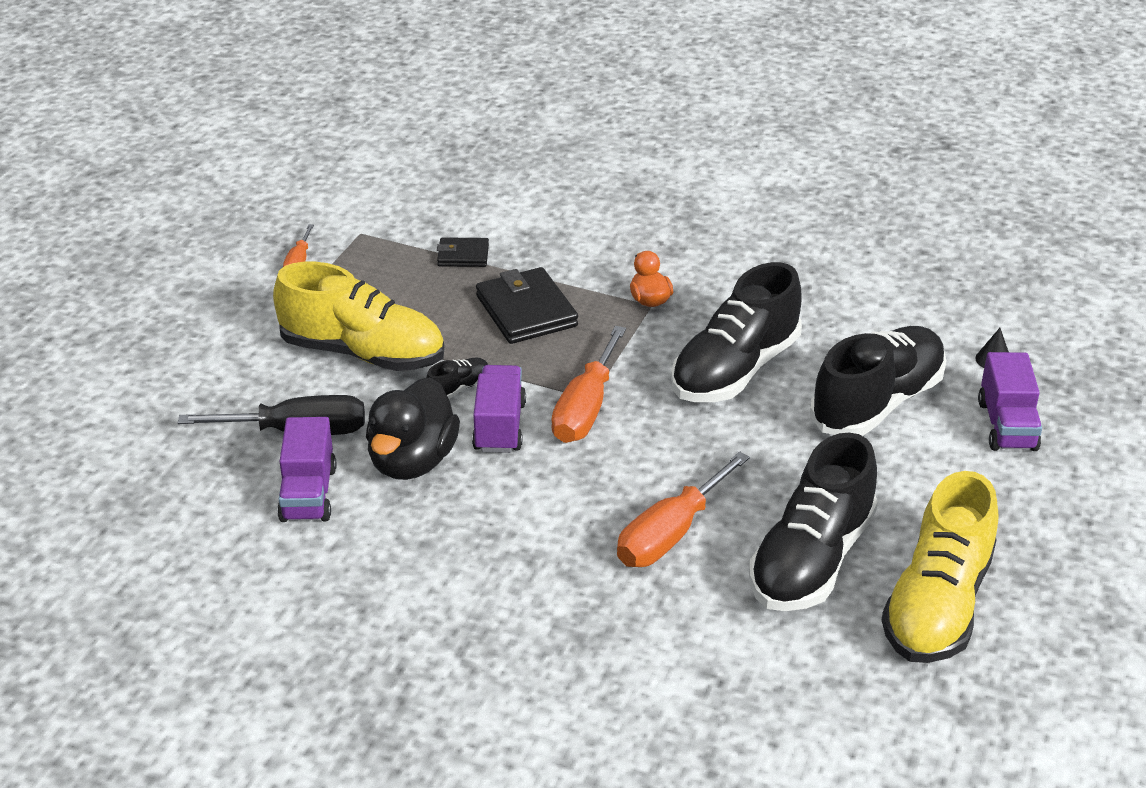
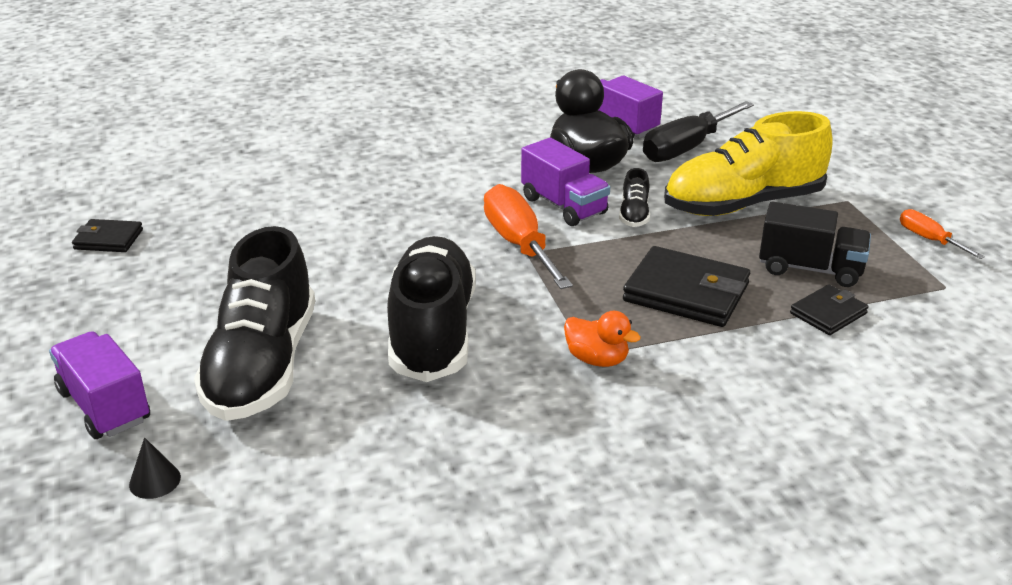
camera: 140 degrees right, 5 degrees down
orange screwdriver [617,451,750,567] -> none
black shoe [749,432,878,611] -> none
yellow shoe [882,471,998,663] -> black wallet [72,219,143,252]
none -> black truck [759,201,871,287]

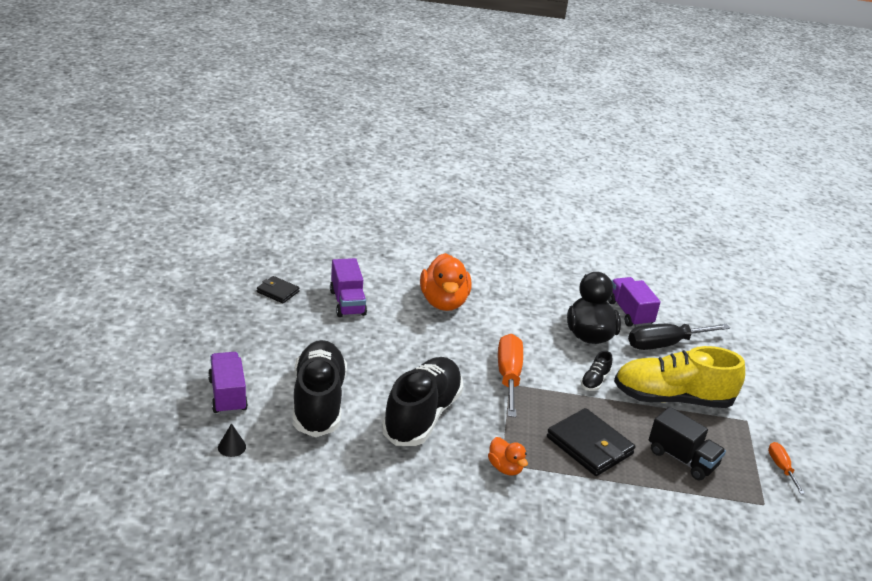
camera: 20 degrees right, 0 degrees up
black shoe [194,226,315,421] -> black shoe turned 150 degrees clockwise [293,340,347,437]
purple truck [521,138,610,226] -> purple truck moved to [330,258,367,317]
black wallet [790,285,869,335] -> none
none -> orange duck [420,253,471,311]

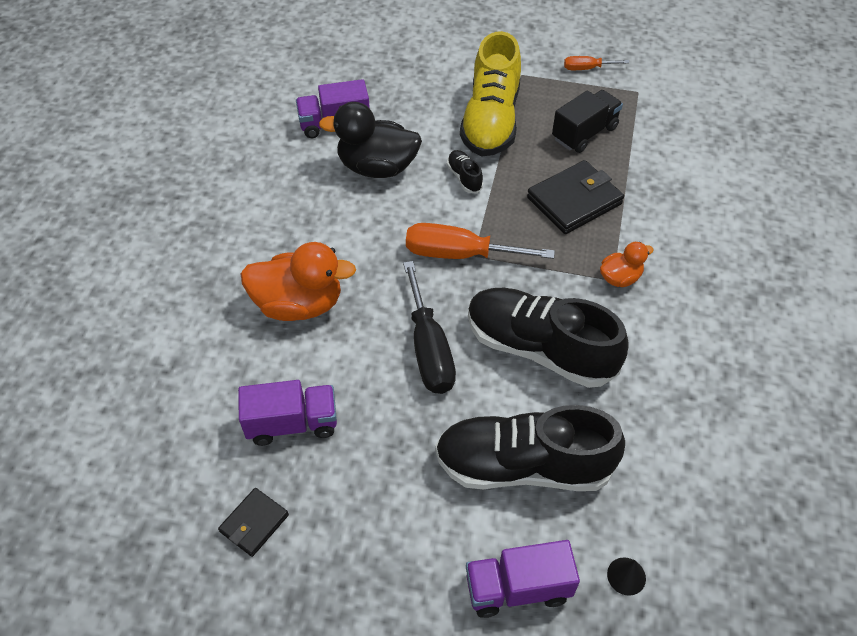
camera: 80 degrees left, 20 degrees up
black shoe [581,351,612,391] -> black shoe turned 150 degrees counterclockwise [447,150,483,193]
black screwdriver [628,324,730,350] -> black screwdriver moved to [403,261,456,394]

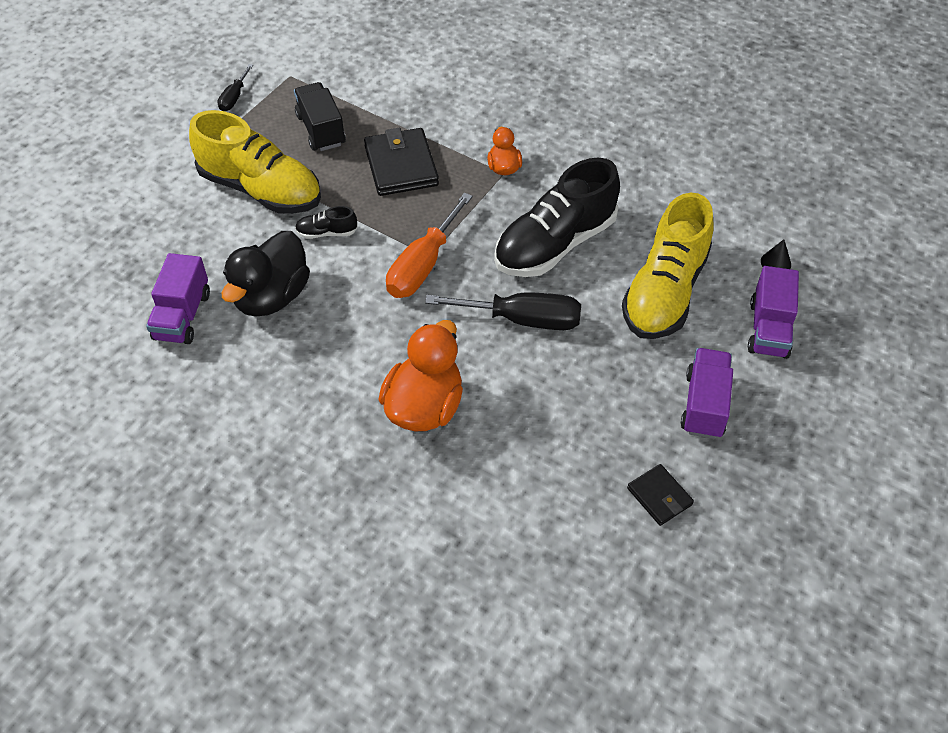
camera: 70 degrees left, 0 degrees up
purple truck [238,380,337,446] -> purple truck moved to [681,348,733,439]
black shoe [435,405,625,491] -> yellow shoe [622,193,714,339]
orange screwdriver [564,56,629,70] -> black screwdriver [218,64,253,111]

